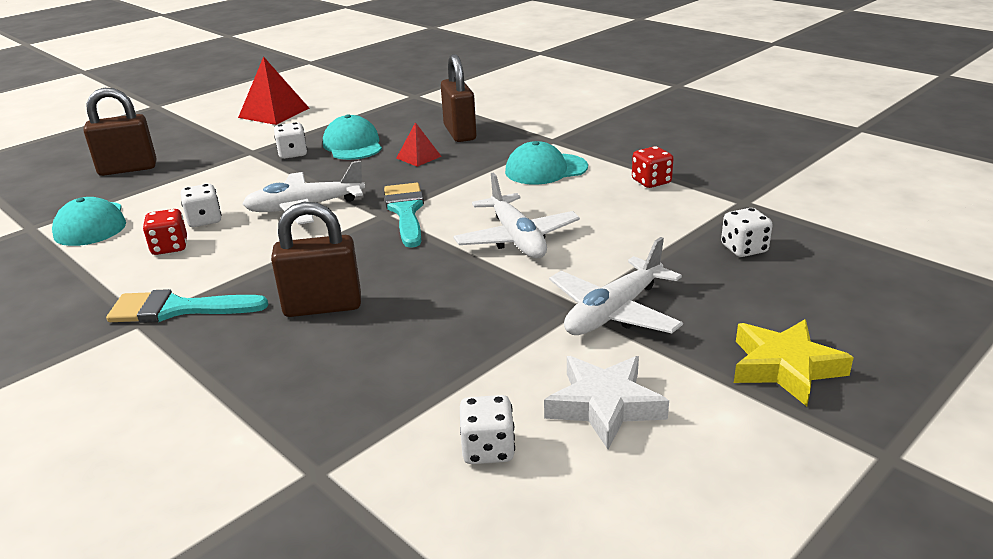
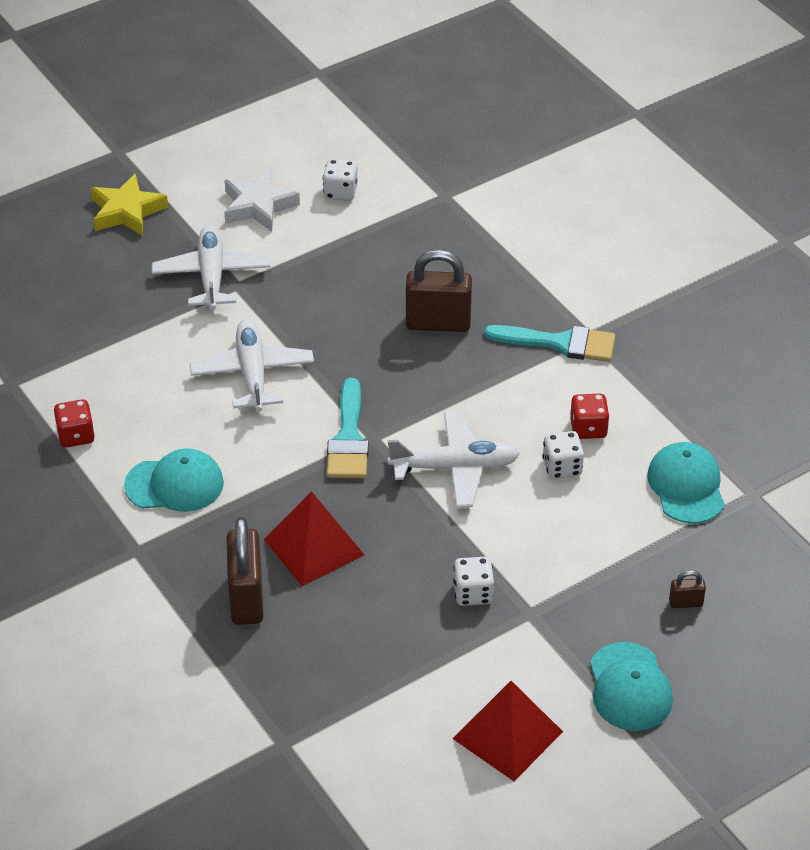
camera: 170 degrees left, 15 degrees up
brown padlock [83,88,157,176] -> brown padlock [669,570,706,608], size x0.46
turquoise cap [323,114,382,160] -> turquoise cap moved to [590,642,673,731]
red pyramid [396,122,442,167] -> red pyramid [264,491,364,586], size x1.78
white plane [549,237,683,335] -> white plane turned 60 degrees counterclockwise [152,224,270,310]
white dice [721,208,773,257] -> none

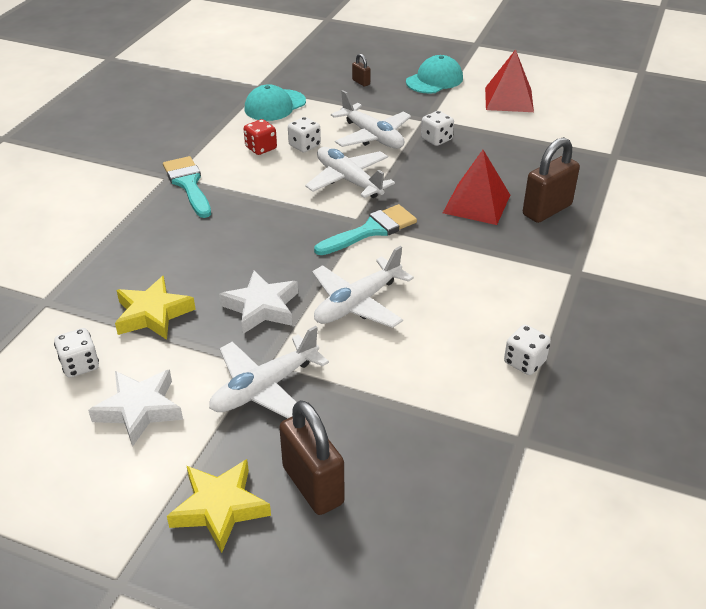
camera: 125 degrees left, 5 degrees down
red dice [54,399,95,448] -> white dice [504,325,551,375]
turquoise cap [124,448,224,512] -> none
brown padlock [406,250,472,332] -> brown padlock moved to [279,400,345,515]
none -> yellow star [115,276,196,340]
none -> white star [219,271,298,334]
none -> white plane [331,90,411,149]

